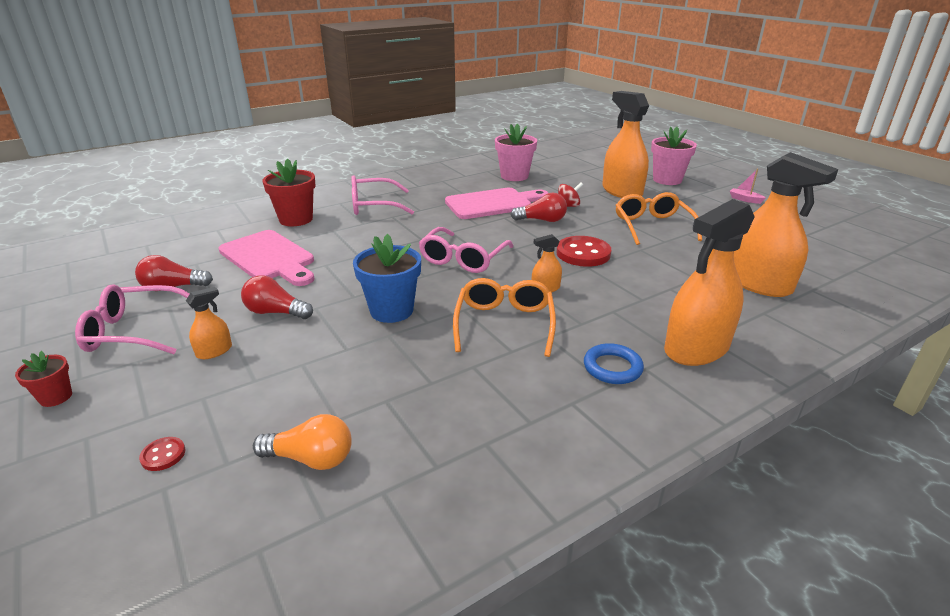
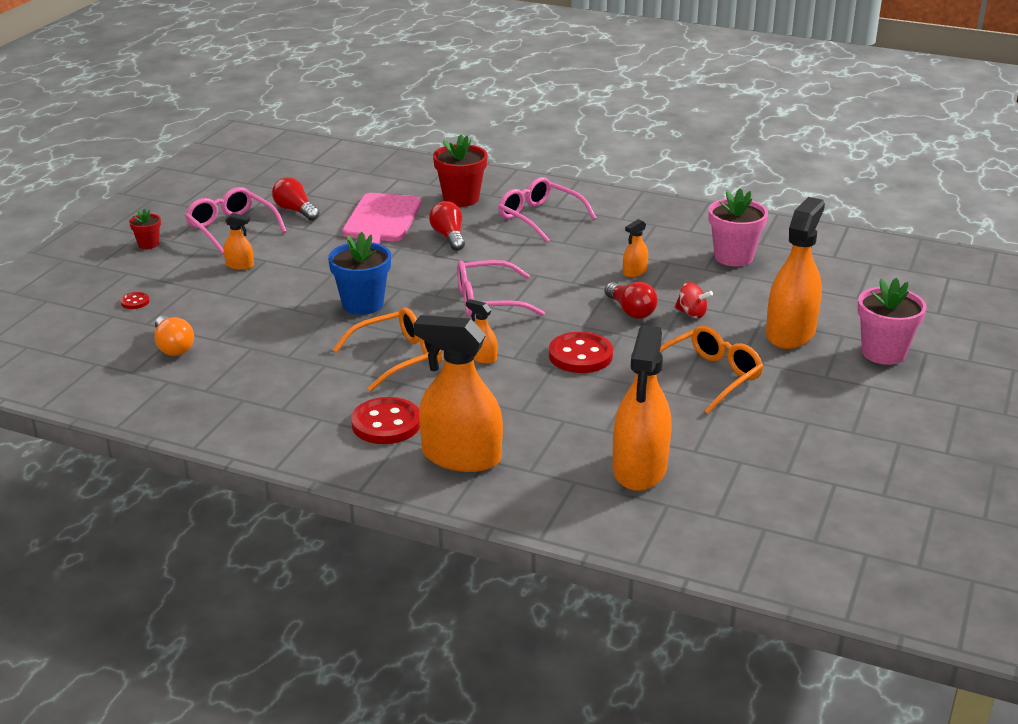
camera: 55 degrees right, 0 degrees up
red light bulb [241,275,313,319] -> red light bulb moved to [429,201,465,251]
pink cutting board [445,188,548,219] -> orange spray bottle [623,219,648,277]
blue ring [584,343,644,384] -> red button [351,397,420,444]
pink boat [730,169,766,204] -> none

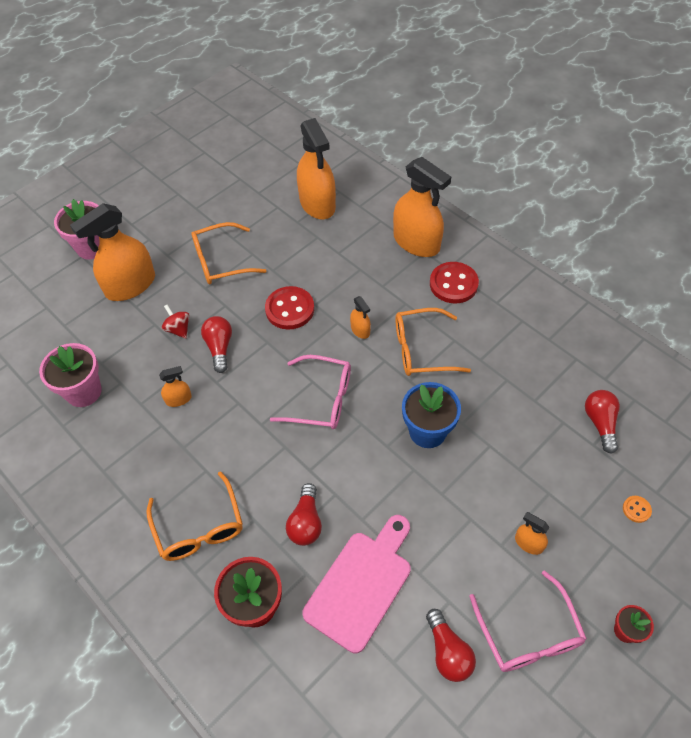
camera: 155 degrees left, 25 degrees up
red button [120,292,149,309] -> orange button [623,496,652,523]
orange light bulb [155,316,194,356] -> red light bulb [585,390,620,454]
pink glasses [498,177,597,243] -> orange glasses [146,471,243,561]
orange spray bottle [613,325,672,491] -> orange spray bottle turned 120 degrees clockwise [297,118,336,219]

